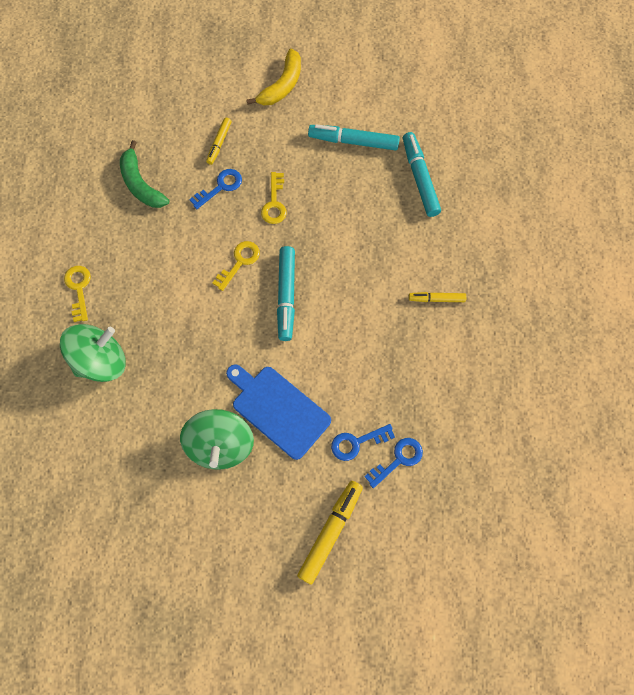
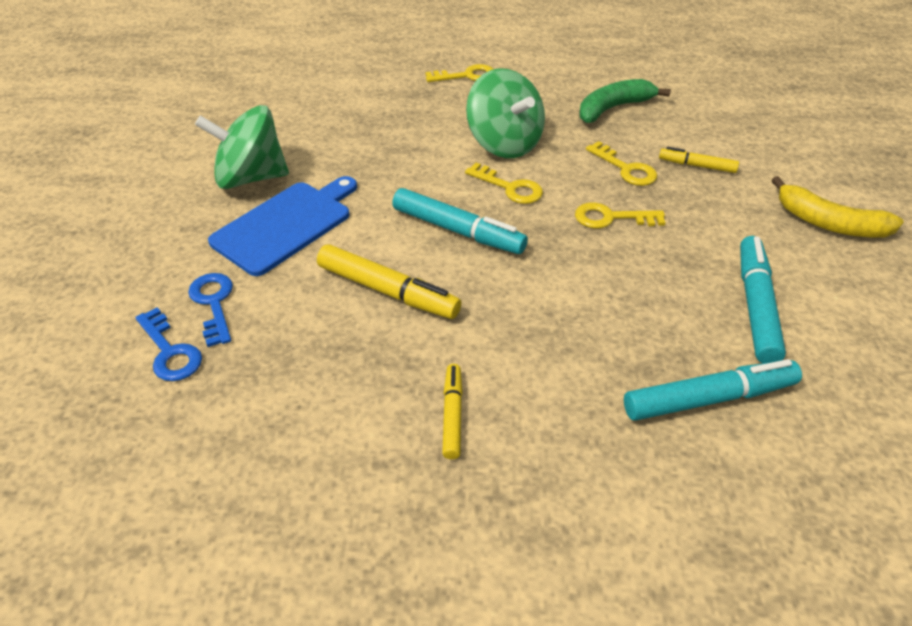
camera: 90 degrees right, 25 degrees down
green spinning top [60,324,126,382] -> green spinning top moved to [466,68,545,158]
blue key [189,169,242,209] -> yellow key [586,141,657,186]
turquoise marker [277,246,295,341] -> turquoise marker turned 150 degrees counterclockwise [392,188,528,254]
yellow marker [297,481,363,585] -> yellow marker moved to [317,244,461,319]

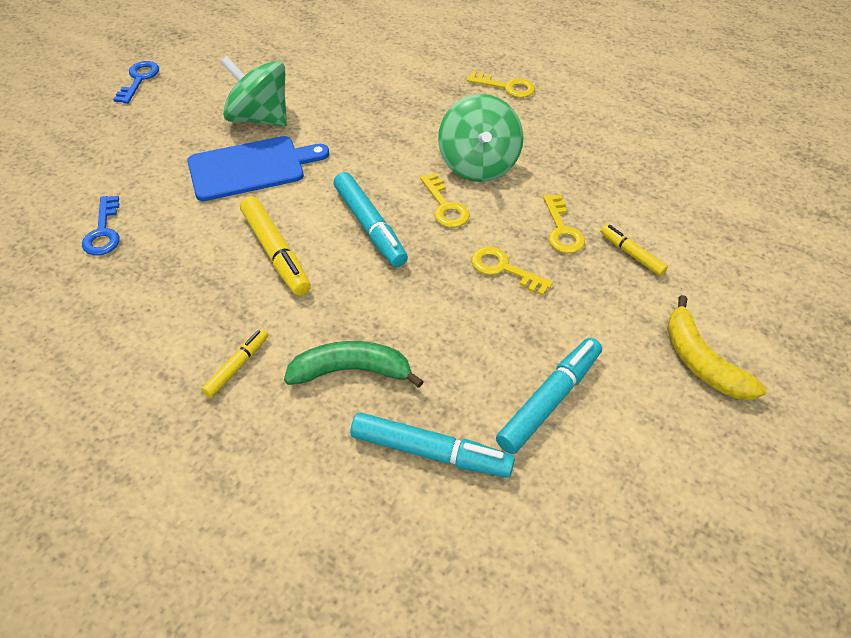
camera: 30 degrees right, 5 degrees up
blue key [188,273,233,347] -> blue key moved to [113,61,159,104]
green banana [579,79,671,123] -> green banana moved to [284,341,424,388]

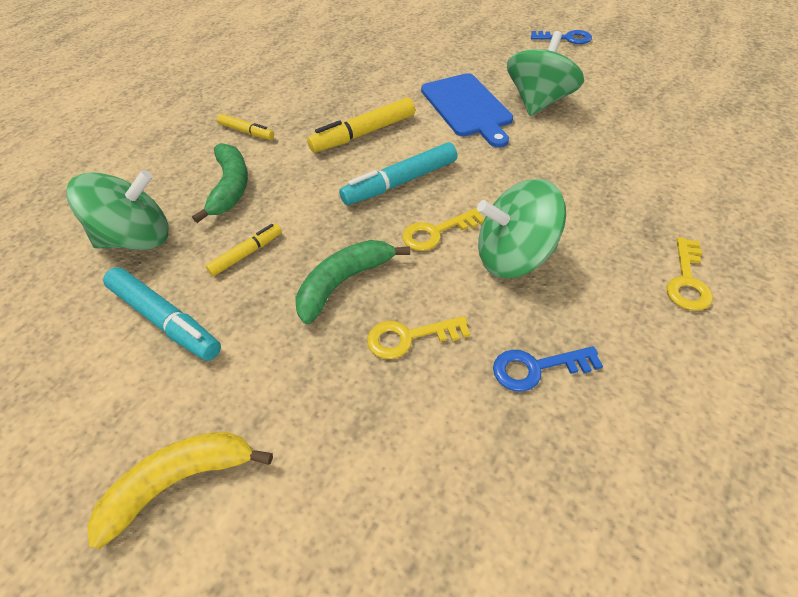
camera: 90 degrees right, 0 degrees up
blue key [82,196,120,255] -> blue key moved to [493,346,603,392]
turquoise marker [351,412,515,478] -> green spinning top [66,170,168,250]
yellow key [471,246,553,296] -> green banana [295,240,410,324]
yellow marker [600,225,668,276] -> yellow marker moved to [206,224,282,276]

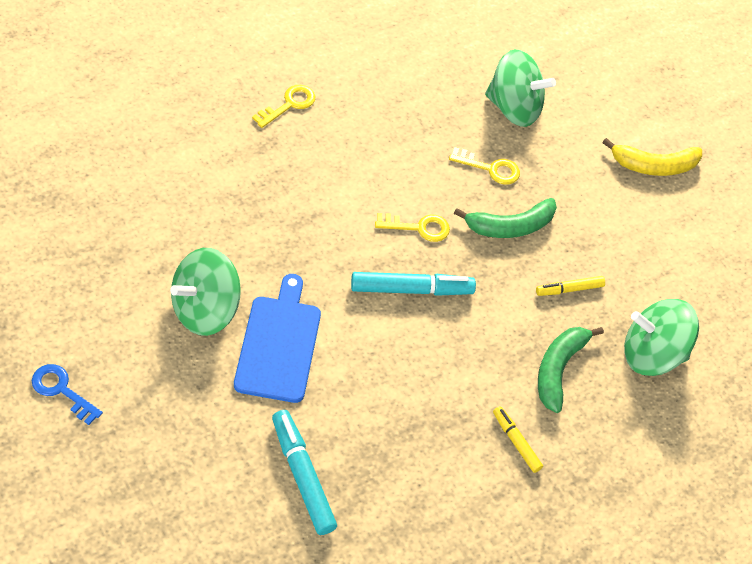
camera: 160 degrees left, 5 degrees up
turquoise marker [103,267,221,361] -> turquoise marker moved to [272,410,337,535]
yellow marker [307,97,415,152] -> none
green spinning top [477,179,566,278] -> green spinning top moved to [485,49,556,127]
blue key [493,346,603,392] -> none

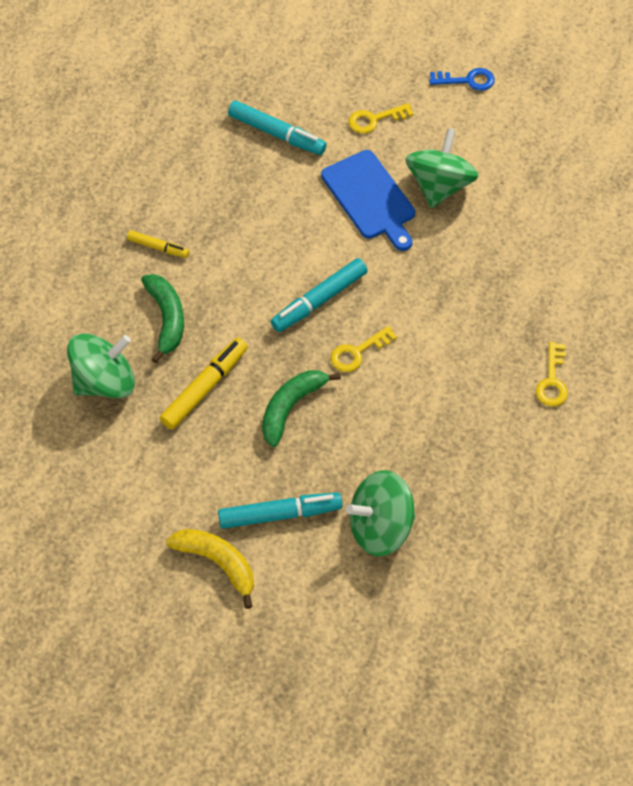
camera: 150 degrees right, 5 degrees up
yellow key [449,147,520,185] -> yellow key moved to [348,103,413,134]
yellow marker [536,276,605,296] -> yellow marker [160,338,248,429], size x1.72
yellow banana [602,138,702,176] -> yellow banana turned 75 degrees clockwise [166,529,254,609]
none -> turquoise marker [218,492,342,529]

